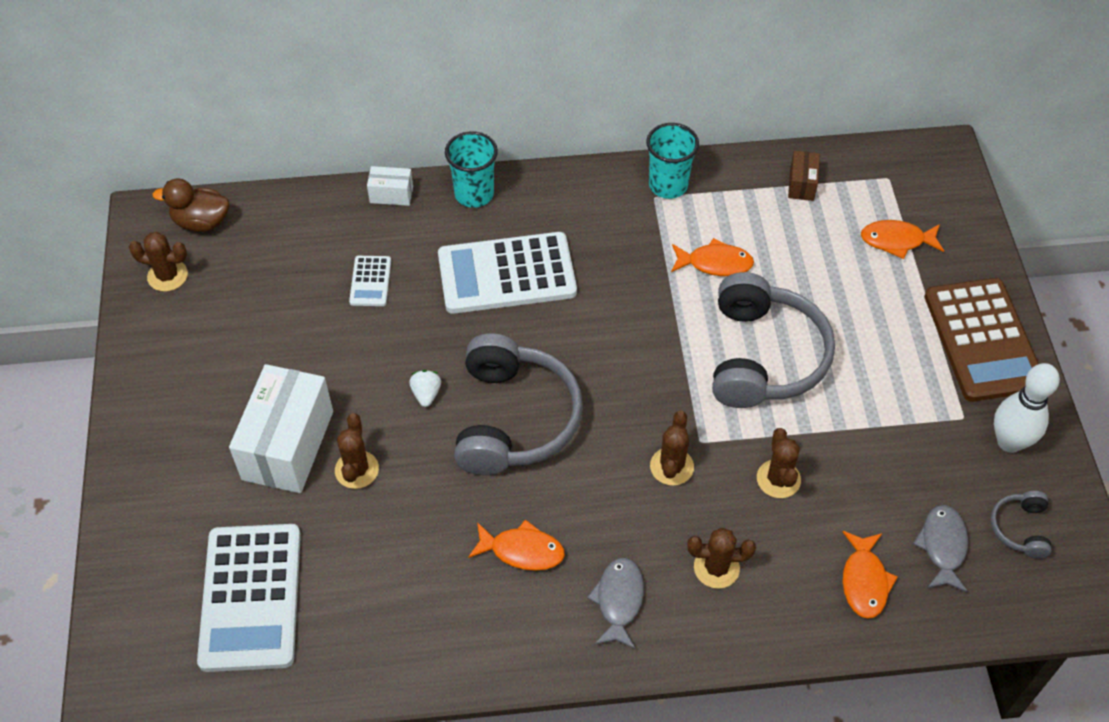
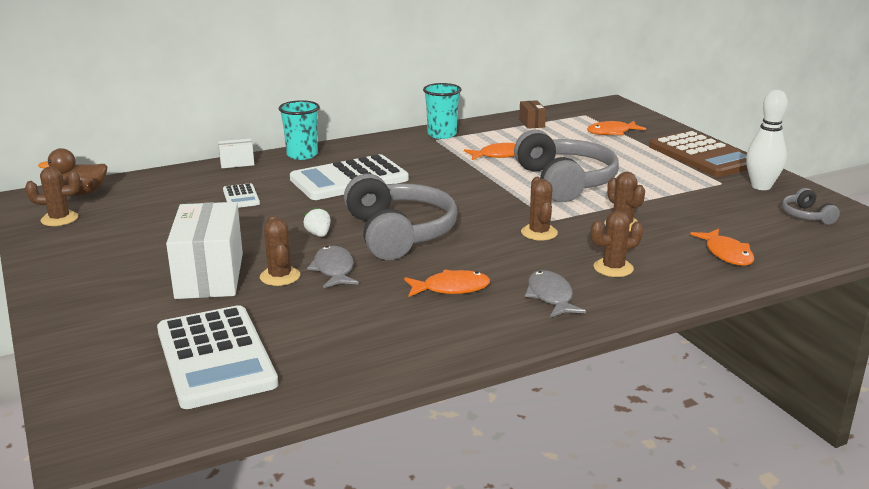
camera: 20 degrees left, 30 degrees down
grey fish [913,505,968,593] -> grey fish moved to [307,246,359,288]

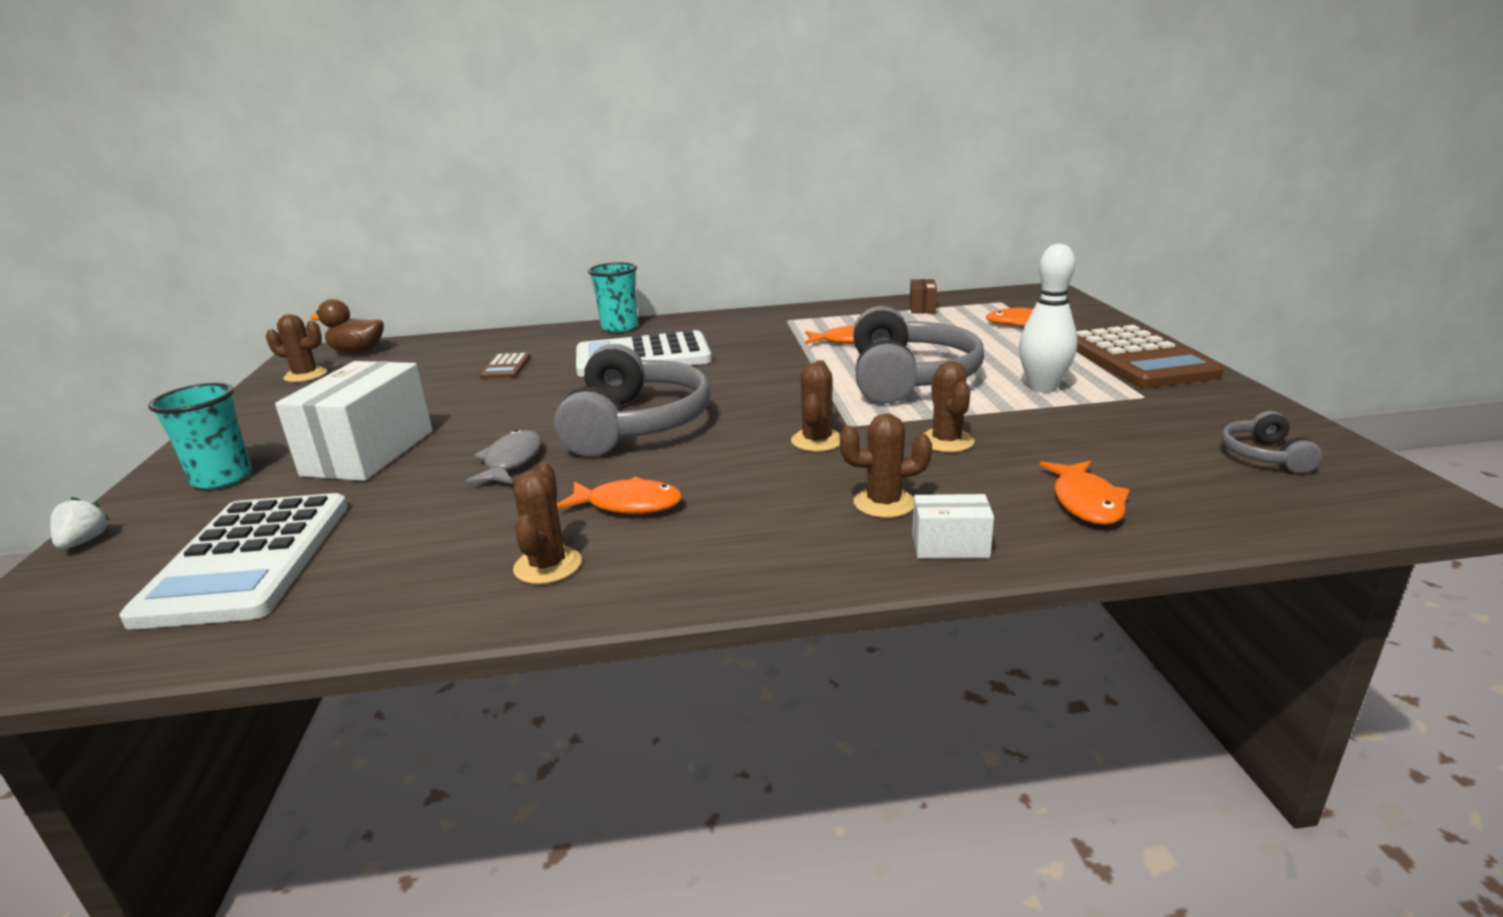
camera: 20 degrees right, 0 degrees up
white box [218,139,254,168] -> white box moved to [912,494,994,558]
white calculator [223,183,260,208] -> brown calculator [479,353,531,379]
brown cactus [260,215,300,286] -> brown cactus moved to [513,463,582,584]
white strawberry [303,207,331,237] -> white strawberry moved to [50,497,110,549]
turquoise cup [423,83,462,139] -> turquoise cup moved to [148,383,252,489]
grey fish [525,270,586,318] -> none
white bowling pin [746,90,788,190] -> white bowling pin moved to [1019,244,1078,393]

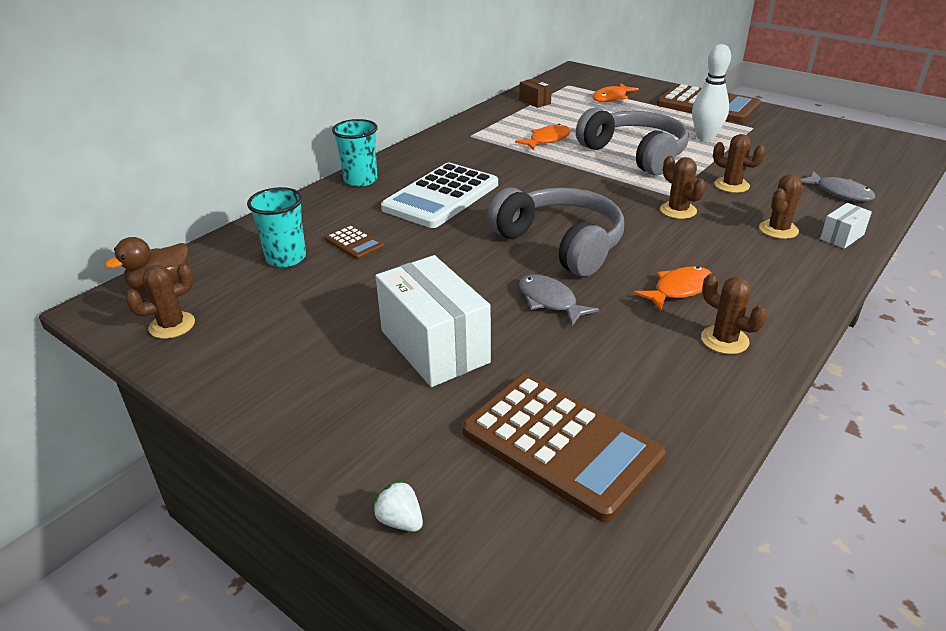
camera: 45 degrees left, 10 degrees up
white calculator [119,493,348,630] -> brown calculator [462,374,666,522]
turquoise cup [148,383,252,489] -> turquoise cup moved to [247,187,306,267]
orange fish [1040,461,1130,525] -> grey fish [801,171,876,201]
grey headphones [1221,411,1322,473] -> none

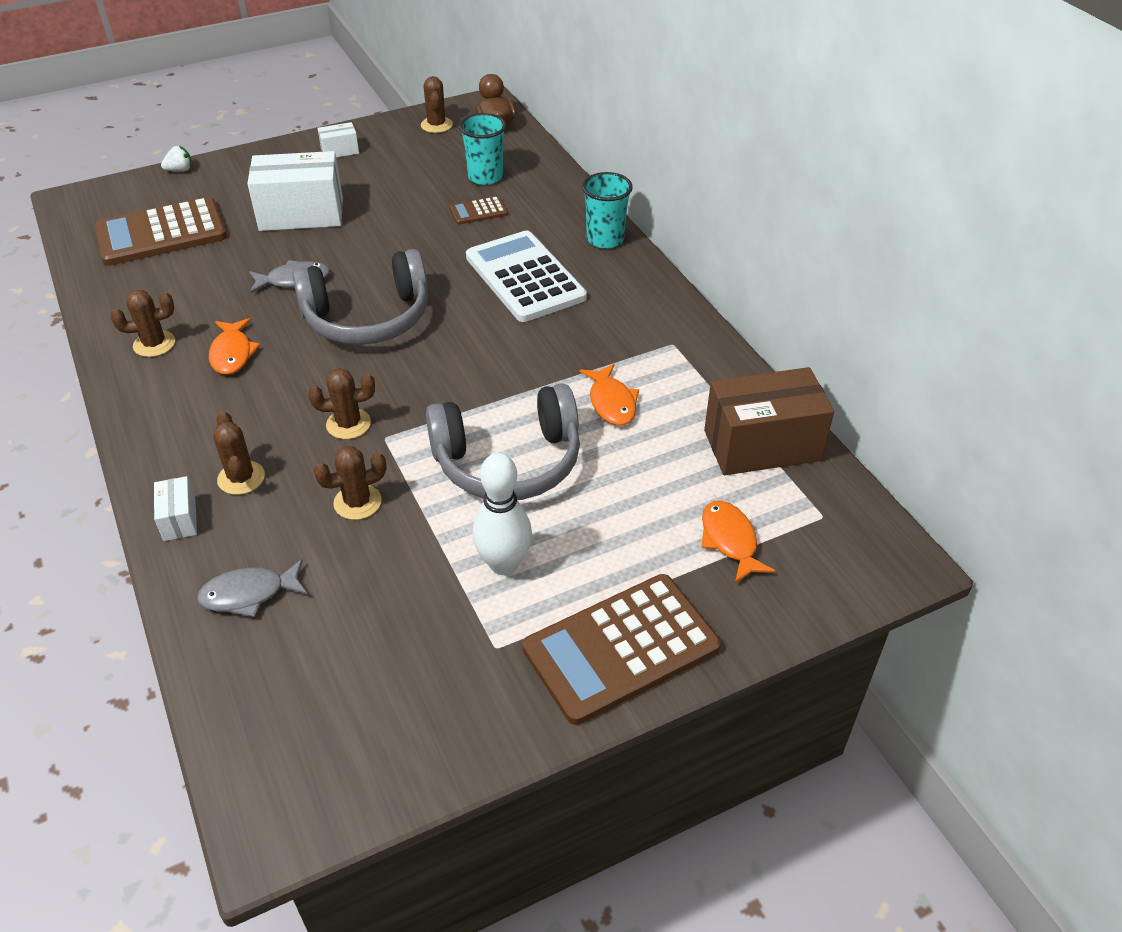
camera: 115 degrees right, 10 degrees up
brown box [519,78,552,108] -> brown box [704,367,834,475], size x2.16
none -> white box [317,122,359,158]

